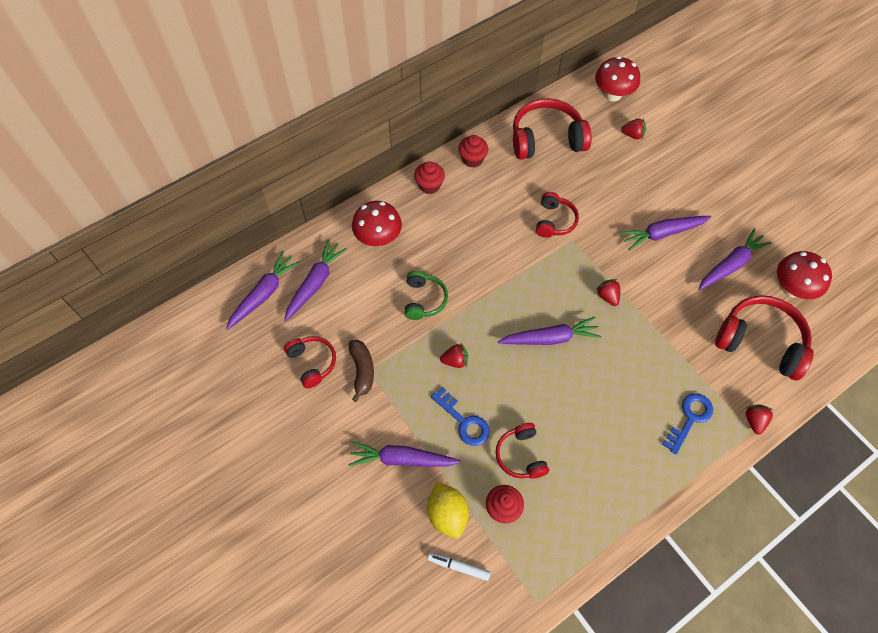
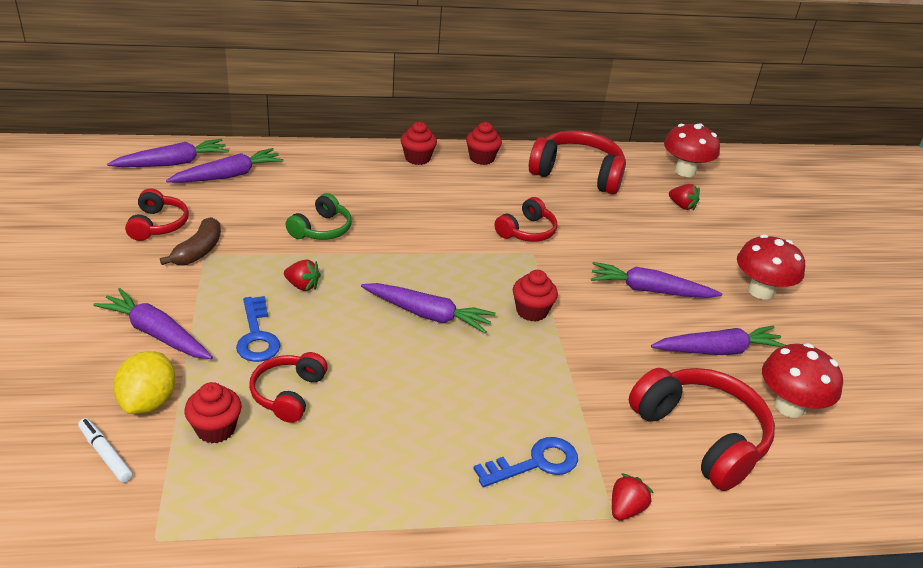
camera: 25 degrees right, 25 degrees down
red mushroom [352,201,402,247] -> red mushroom moved to [737,234,805,300]
red strawberry [596,279,620,306] -> red cupcake [513,270,558,322]

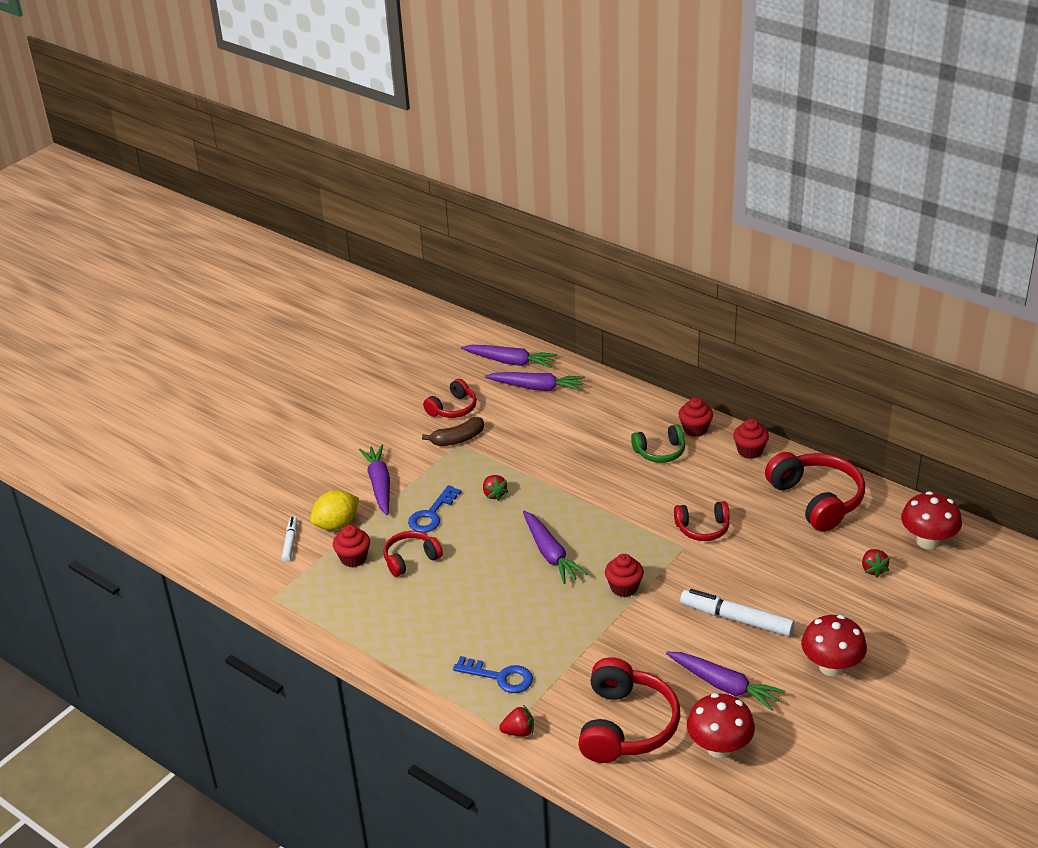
camera: 50 degrees right, 0 degrees up
green headphones [285,193,352,240] -> green headphones moved to [631,424,685,463]
purple carrot [591,262,722,298] -> white marker [680,589,795,636]

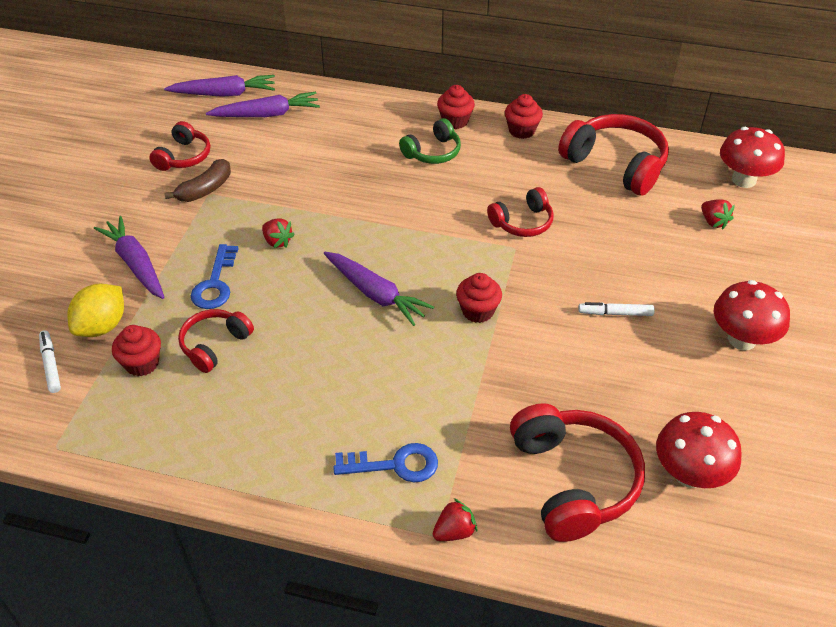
camera: 25 degrees left, 10 degrees up
purple carrot [666,652,785,711] -> none
white marker [680,589,795,636] -> white marker [578,302,655,316], size x0.56

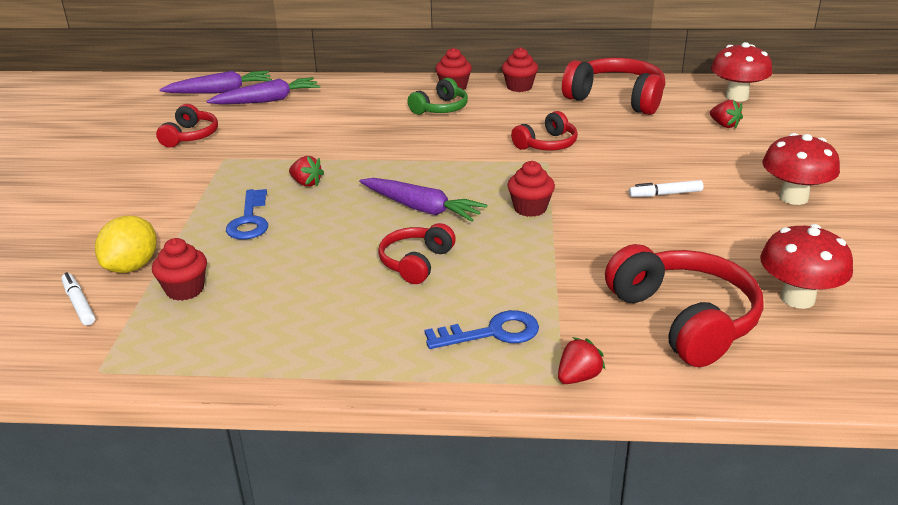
camera: 10 degrees left, 15 degrees down
purple carrot [94,216,165,299] -> none
brown banana [165,159,231,202] -> none
red headphones [178,309,254,373] -> red headphones moved to [378,223,456,284]

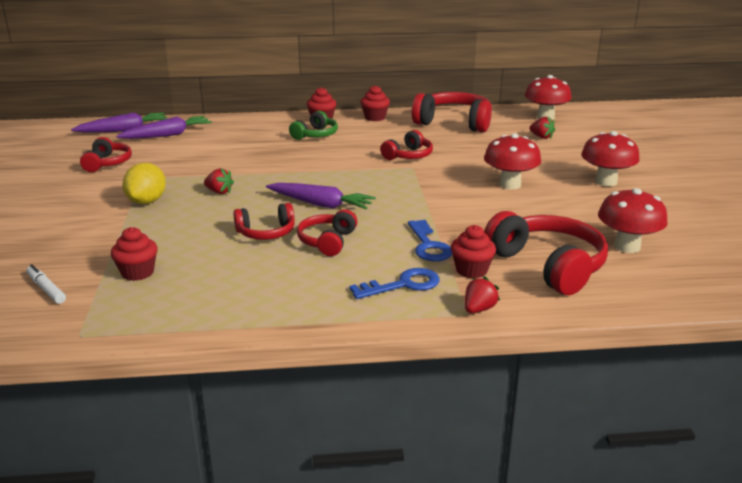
camera: 10 degrees left, 5 degrees down
yellow lemon [95,216,157,273] -> yellow lemon moved to [123,163,166,204]
blue key [226,189,268,239] -> blue key moved to [408,220,452,261]
red cupcake [507,161,555,217] -> red cupcake moved to [451,225,496,278]
white marker [629,180,703,197] -> red mushroom [484,133,541,189]
none -> red headphones [233,203,295,240]

